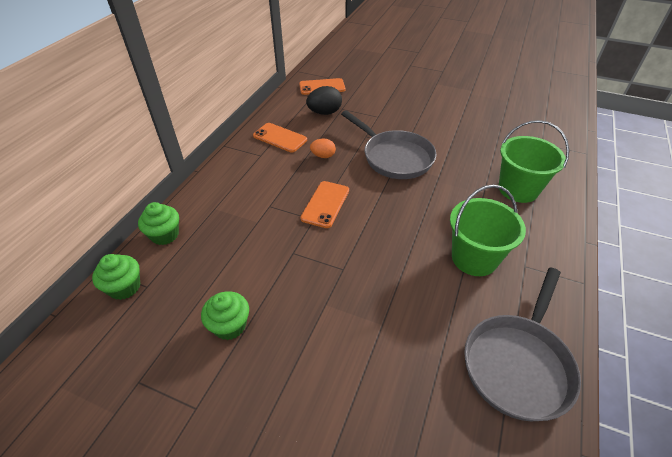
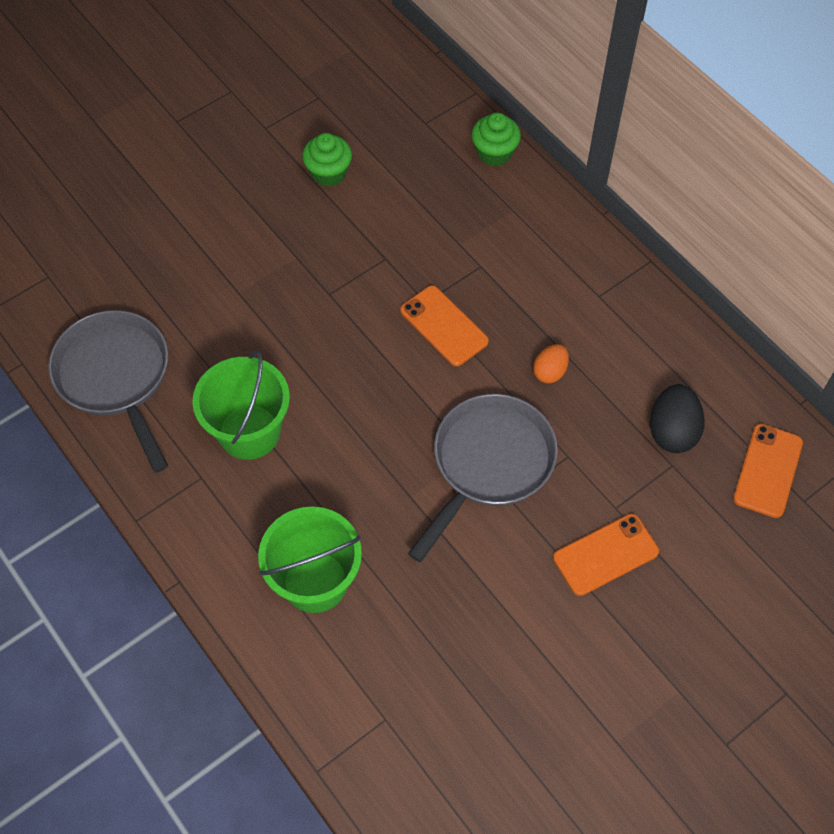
camera: 120 degrees right, 15 degrees up
green cupcake [92,254,140,300] -> none
orange phone [253,123,307,152] -> orange phone moved to [553,514,659,596]
grey pan [341,110,437,179] -> grey pan turned 135 degrees clockwise [408,394,558,562]

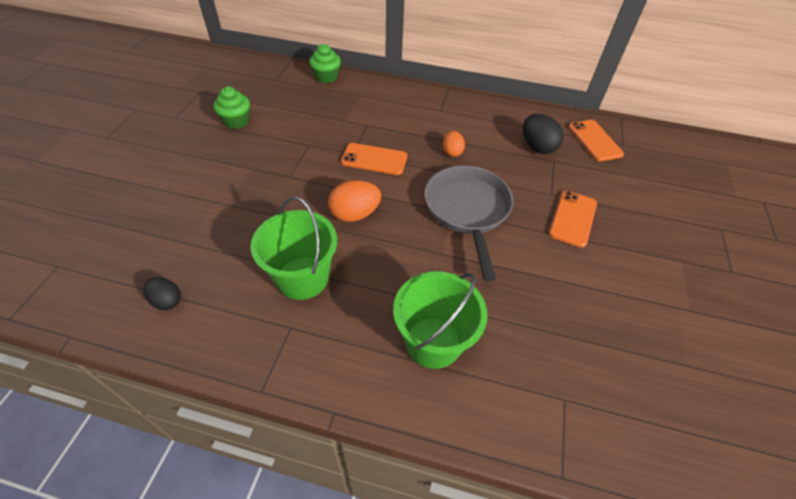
camera: 40 degrees left, 10 degrees down
grey pan [48,310,168,473] -> black egg [143,277,181,310]
none -> orange egg [328,180,381,222]

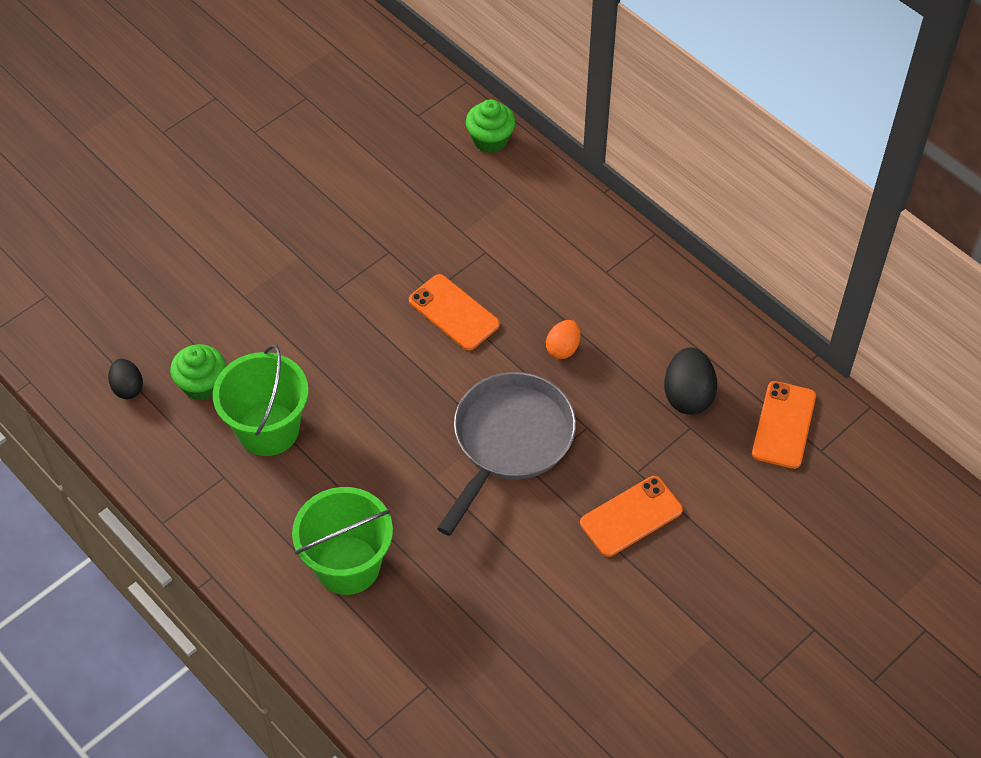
camera: 35 degrees right, 5 degrees up
green cupcake [213,86,250,129] -> green cupcake moved to [170,344,225,401]
orange egg [328,180,381,222] -> none

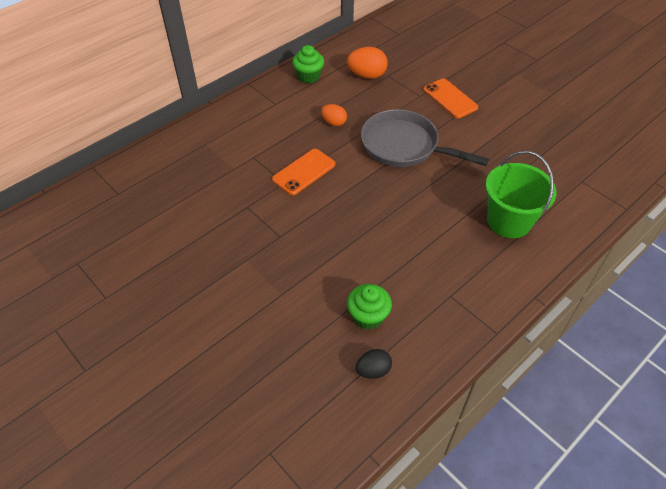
camera: 90 degrees left, 5 degrees down
green bucket [213,344,309,456] -> none
green cupcake [466,99,516,153] -> green cupcake moved to [292,45,324,83]
black egg [664,347,717,415] -> orange egg [347,47,388,79]
orange phone [752,381,816,469] -> none

